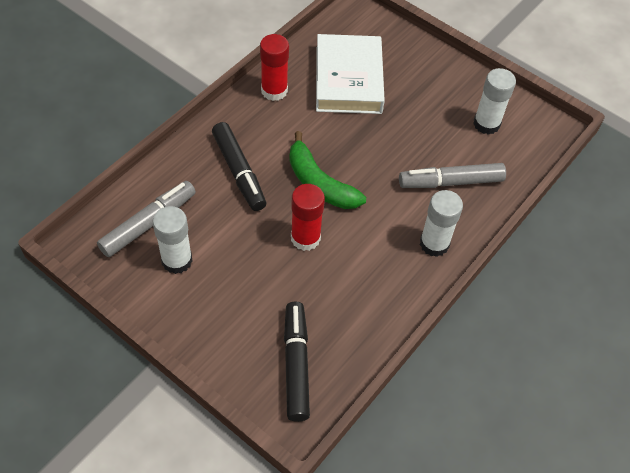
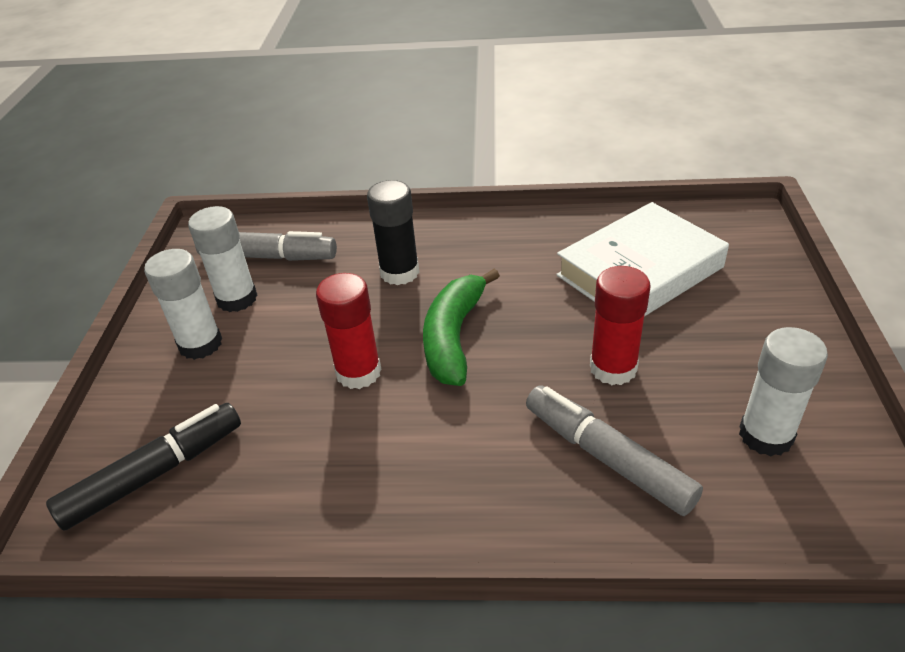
camera: 60 degrees right, 15 degrees down
black marker [212,122,266,211] -> black glue stick [367,180,420,285]
red glue stick [260,34,289,101] -> red glue stick moved to [590,266,651,385]
white glue stick [420,190,463,257] -> white glue stick moved to [144,249,222,360]

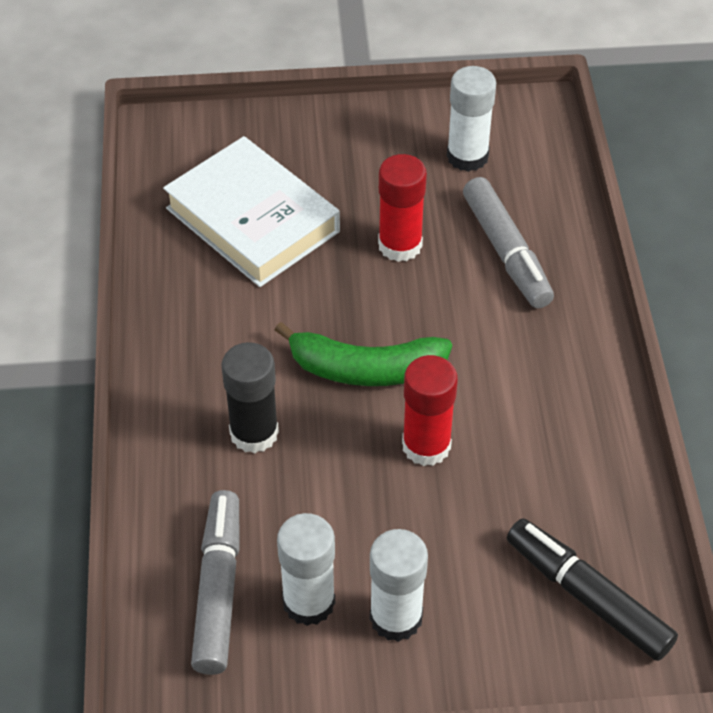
camera: 100 degrees left, 10 degrees up
grey marker [526,385,703,516] -> grey marker turned 60 degrees counterclockwise [463,177,554,308]

